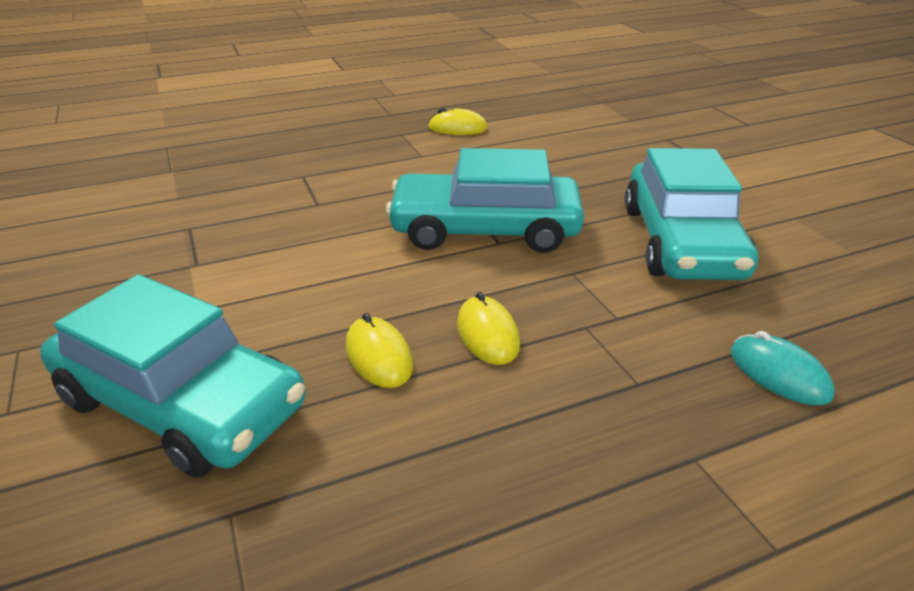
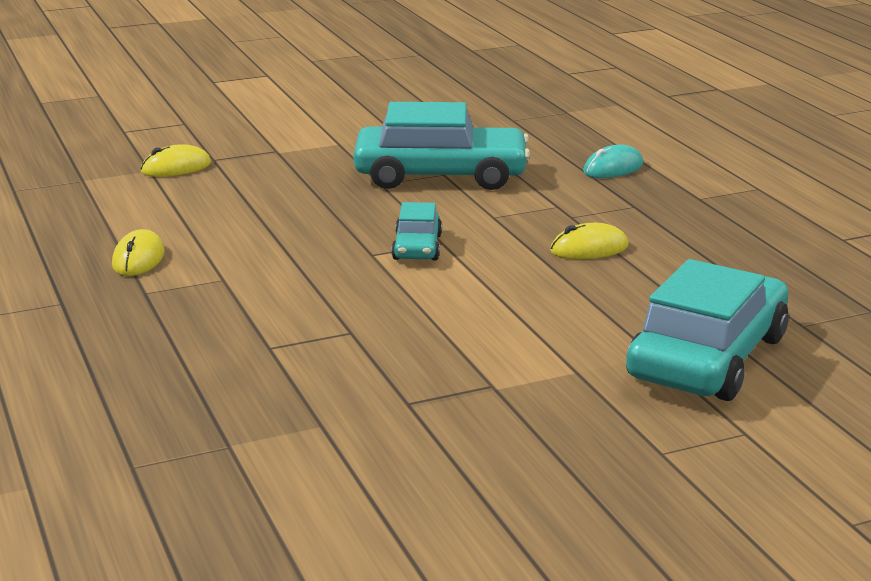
camera: 90 degrees left, 10 degrees down
yellow mouse [346,313,413,388] -> yellow mouse moved to [141,145,211,177]
turquoise car [386,148,584,253] -> turquoise car [391,202,442,260], size x0.49

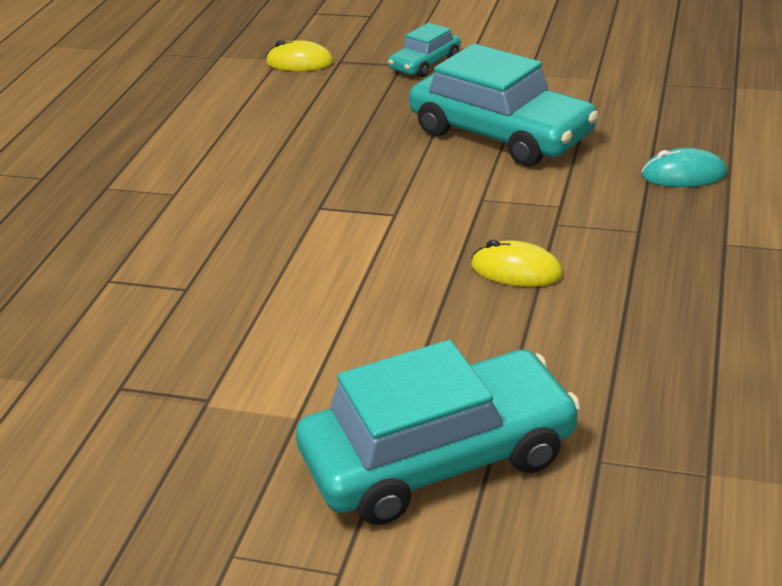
camera: 40 degrees right, 10 degrees up
yellow mouse [112,229,164,276] -> none
turquoise car [391,202,442,260] -> turquoise car moved to [388,23,461,77]

